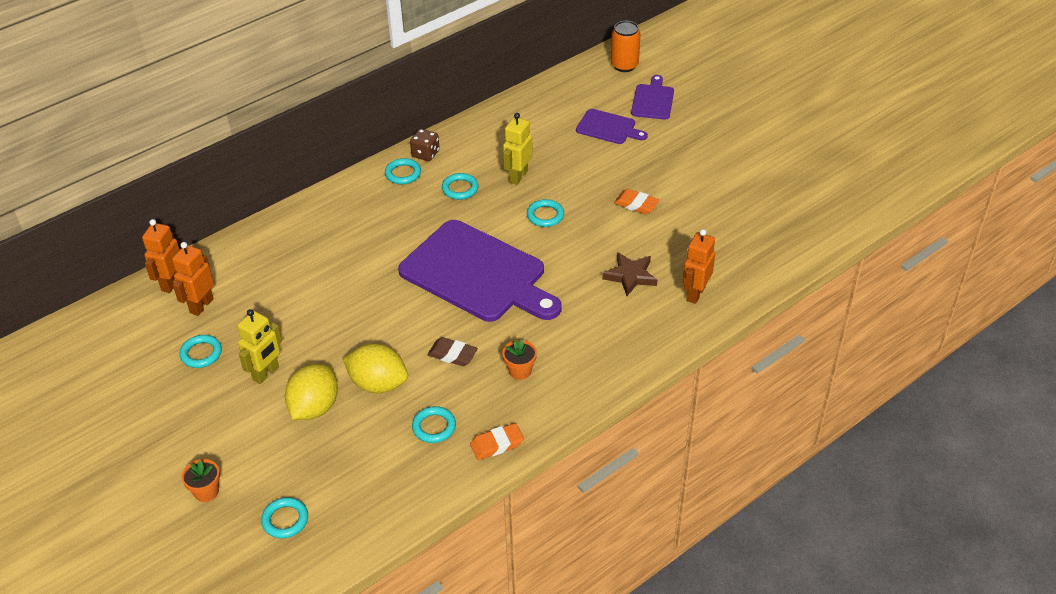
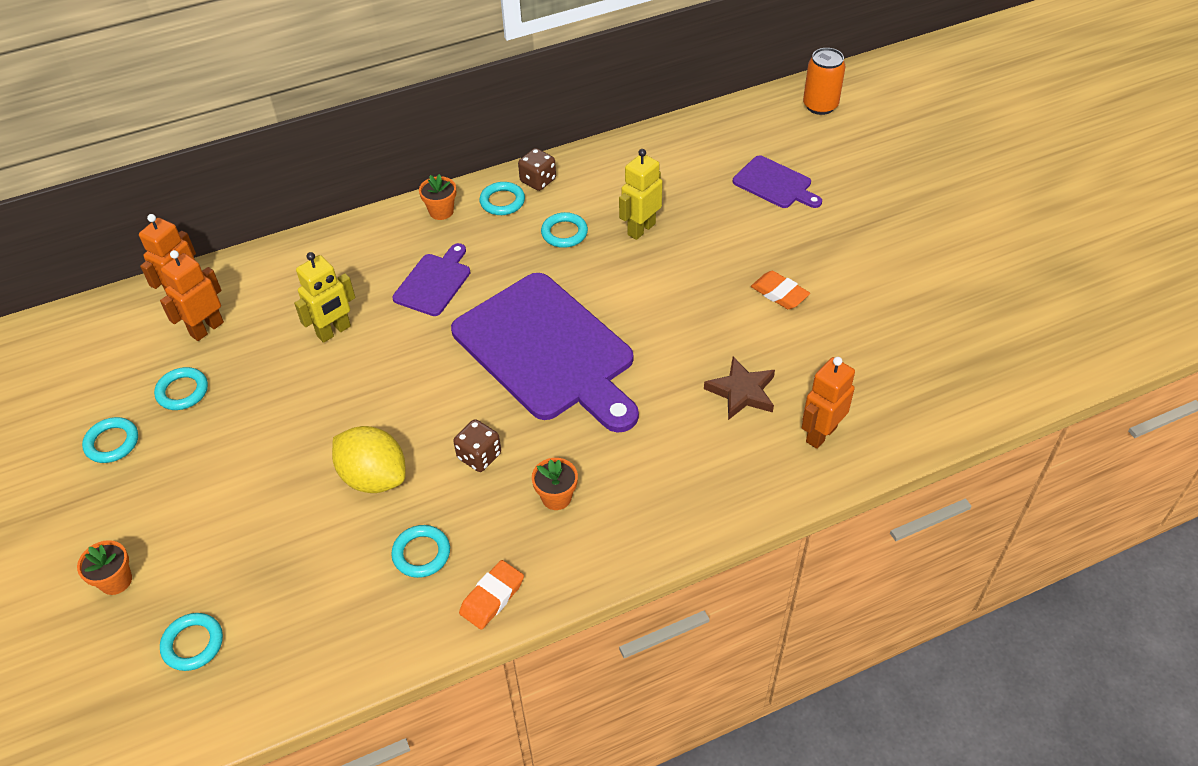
camera: 15 degrees right, 5 degrees up
yellow robot [237,309,282,384] -> yellow robot moved to [294,252,355,343]
yellow lemon [285,364,338,420] -> none
brown eraser [427,337,478,366] -> brown dice [453,419,501,472]
orange eraser [470,423,524,460] -> orange eraser turned 45 degrees counterclockwise [459,560,524,630]
turquoise ring [527,199,564,227] -> turquoise ring moved to [82,417,138,463]
purple cutting board [631,75,674,120] -> purple cutting board moved to [392,243,471,316]
none -> orange flower pot [419,174,456,220]

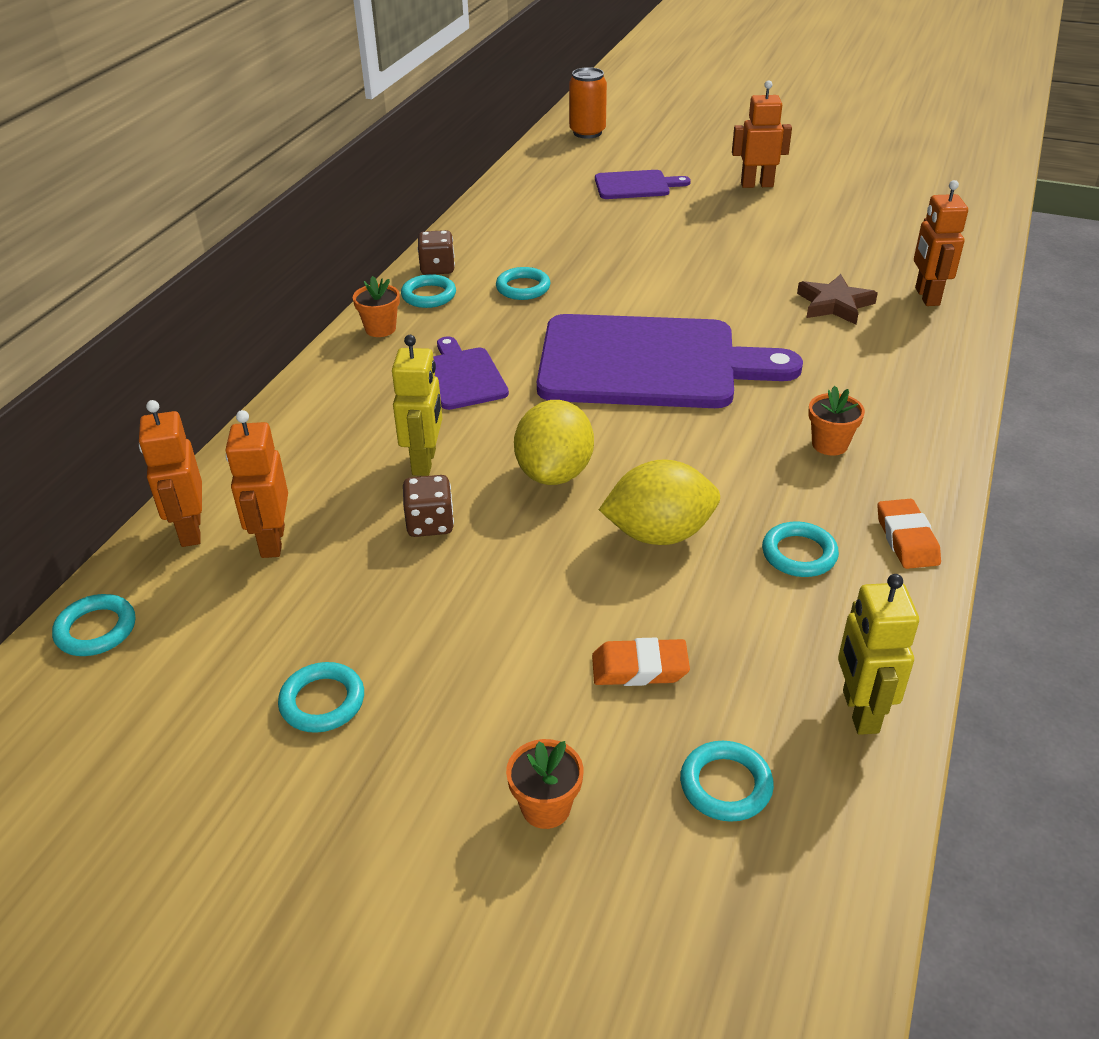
camera: 45 degrees left, 10 degrees down
turquoise ring [154,367,208,410] -> turquoise ring moved to [52,594,135,656]
brown dice [453,419,501,472] -> brown dice moved to [403,475,454,537]
yellow robot [619,149,663,240] -> yellow robot moved to [838,574,919,735]
orange eraser [751,271,810,309] -> orange eraser moved to [592,638,690,686]
none -> yellow lemon [514,400,594,485]
none -> orange robot [732,80,792,188]

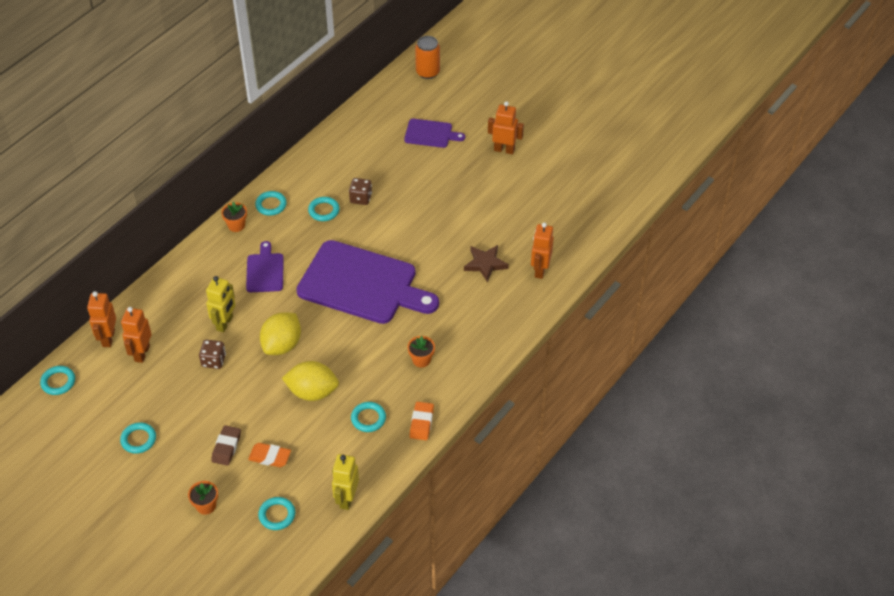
camera: 15 degrees right, 10 degrees up
brown dice [417,230,455,275] -> brown dice moved to [349,178,372,205]
none -> brown eraser [211,425,241,466]

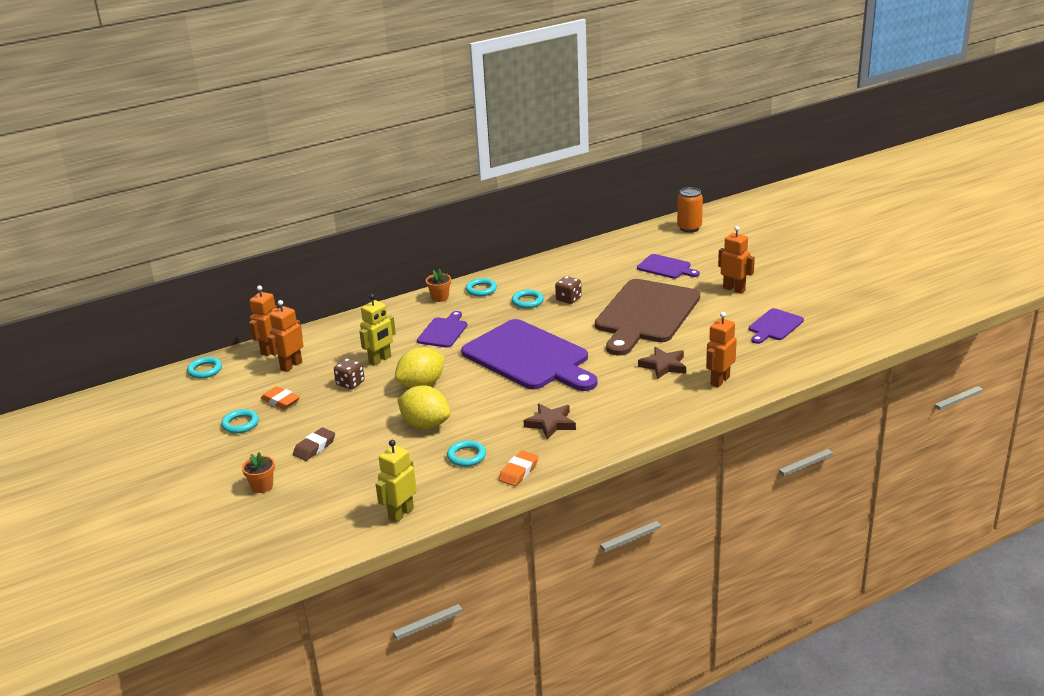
camera: 25 degrees right, 20 degrees down
orange eraser [248,443,291,467] -> orange eraser moved to [261,386,300,409]
turquoise ring [258,497,295,530] -> none
orange flower pot [408,336,435,368] -> brown star [523,404,576,440]
none -> brown cutting board [595,279,700,356]
none -> purple cutting board [749,308,804,344]

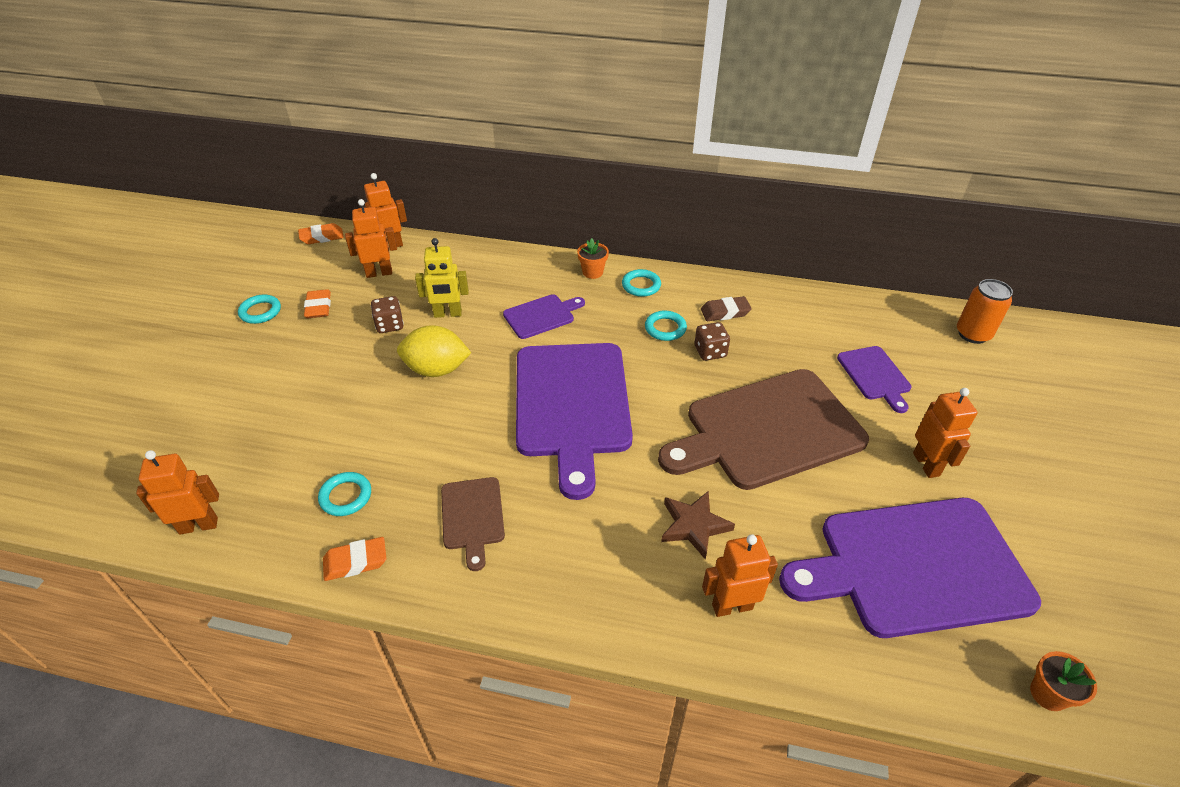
camera: 40 degrees right, 15 degrees up
turquoise ring [187,357,222,378] -> orange eraser [298,223,344,244]
orange flower pot [242,452,275,493] -> orange flower pot moved to [1030,651,1097,711]
brown eraser [293,427,335,461] -> brown eraser moved to [701,296,752,321]
yellow robot [376,440,417,523] -> orange robot [136,450,219,535]
yellow lemon [397,385,450,429] -> none
brown star [523,404,576,440] -> brown cutting board [441,477,505,571]
purple cutting board [749,308,804,344] -> purple cutting board [779,498,1041,638], size x2.14

